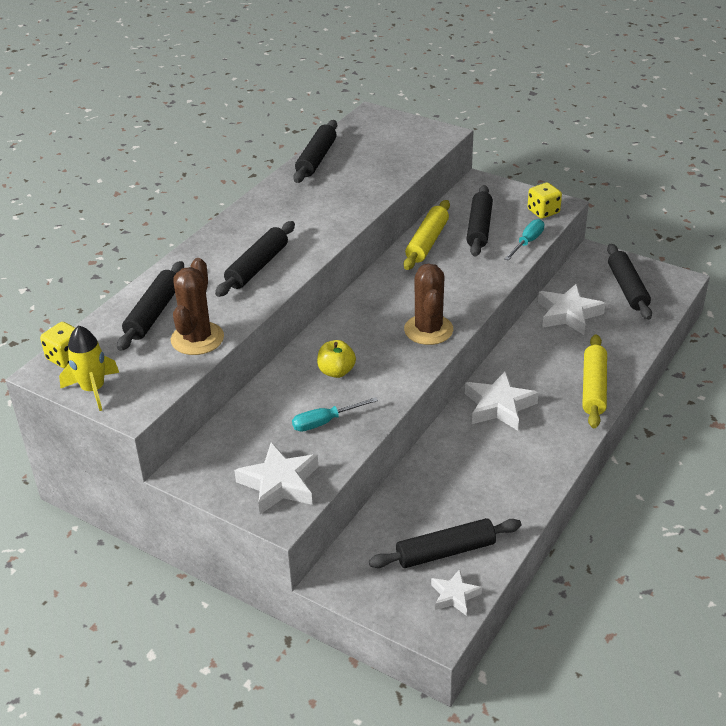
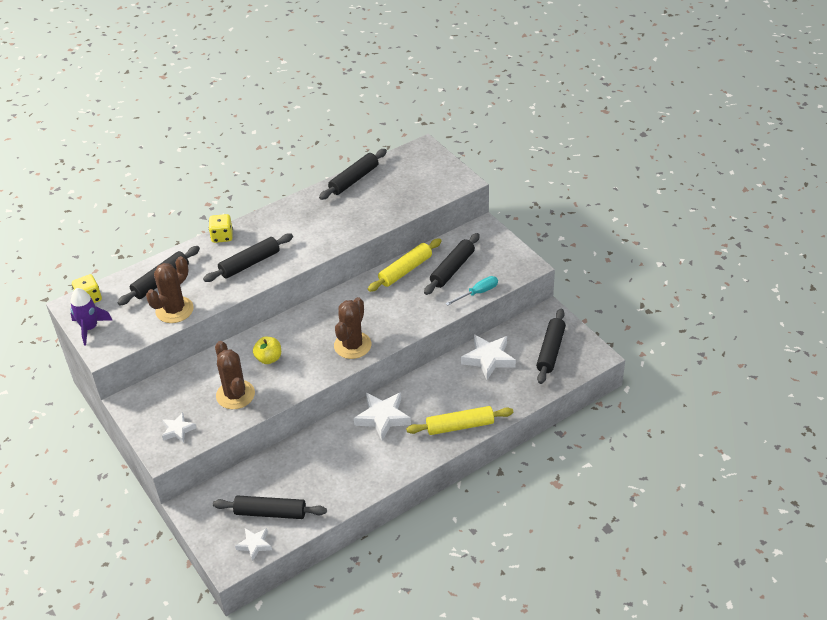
camera: 25 degrees right, 5 degrees up
yellow rocket [59,325,119,411] -> purple rocket [70,288,113,346]
white star [234,442,318,514] -> white star [162,412,196,443], size x0.59
turquoise screwdriver [292,397,378,432] -> brown cactus [215,341,255,409]
yellow dice [527,183,562,219] -> yellow dice moved to [209,214,233,243]
yellow rolling pin [582,335,607,428] -> yellow rolling pin turned 45 degrees clockwise [406,406,513,435]

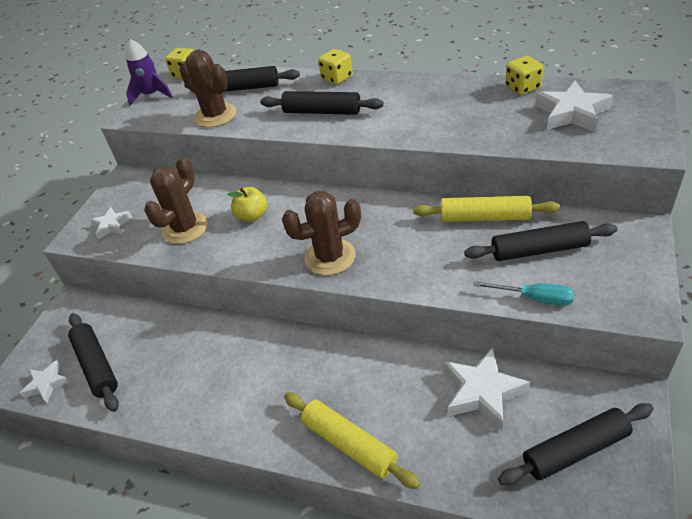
camera: 55 degrees right, 0 degrees up
brown cactus [146,256,194,323] -> brown cactus turned 45 degrees clockwise [179,50,237,128]
black rolling pin [319,149,387,200] -> yellow dice [505,56,543,95]
white star [354,392,411,441] -> white star moved to [535,81,613,132]

